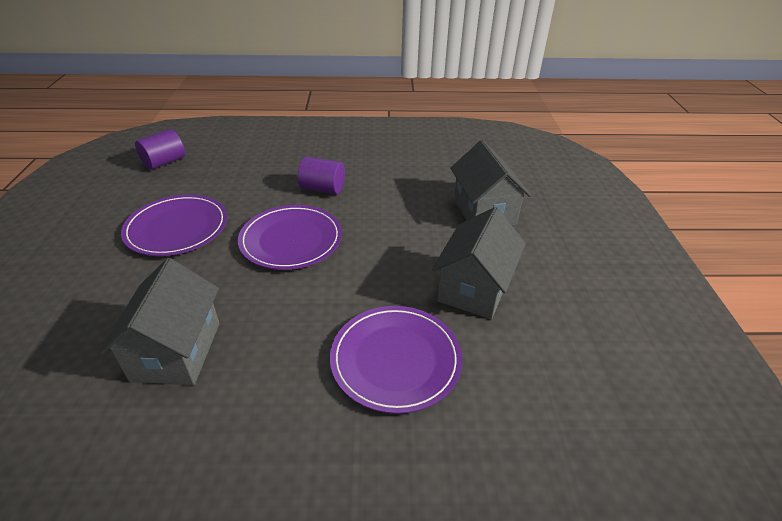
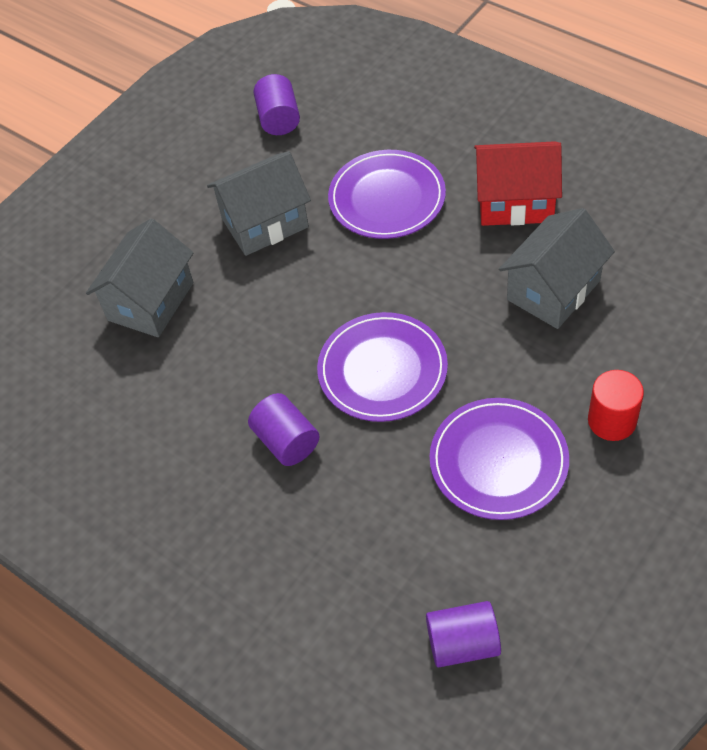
camera: 135 degrees left, 15 degrees up
none -> purple cylinder [253,74,300,135]
none -> red house [474,141,562,226]
none -> red cylinder [588,370,644,441]

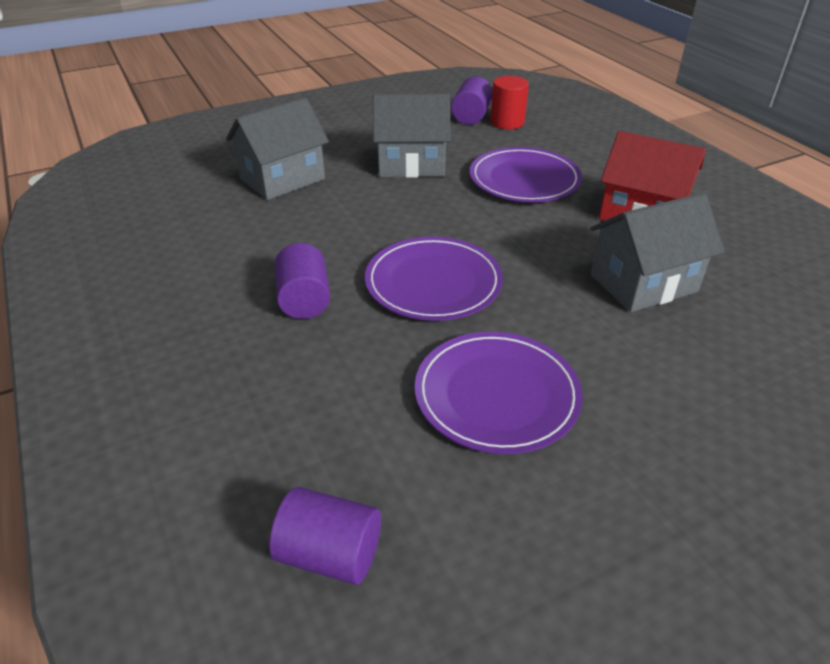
camera: 20 degrees right, 15 degrees down
red cylinder [588,370,644,441] -> red cylinder moved to [490,76,529,129]

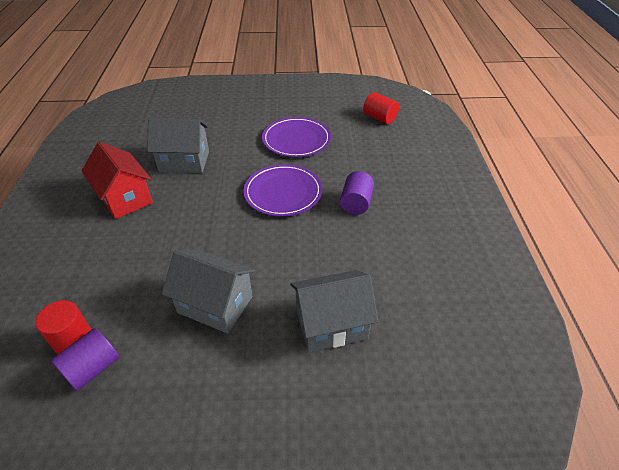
camera: 155 degrees left, 5 degrees up
purple cylinder [269,487,381,585] -> red cylinder [363,92,399,124]
purple plate [470,147,582,202] -> none

